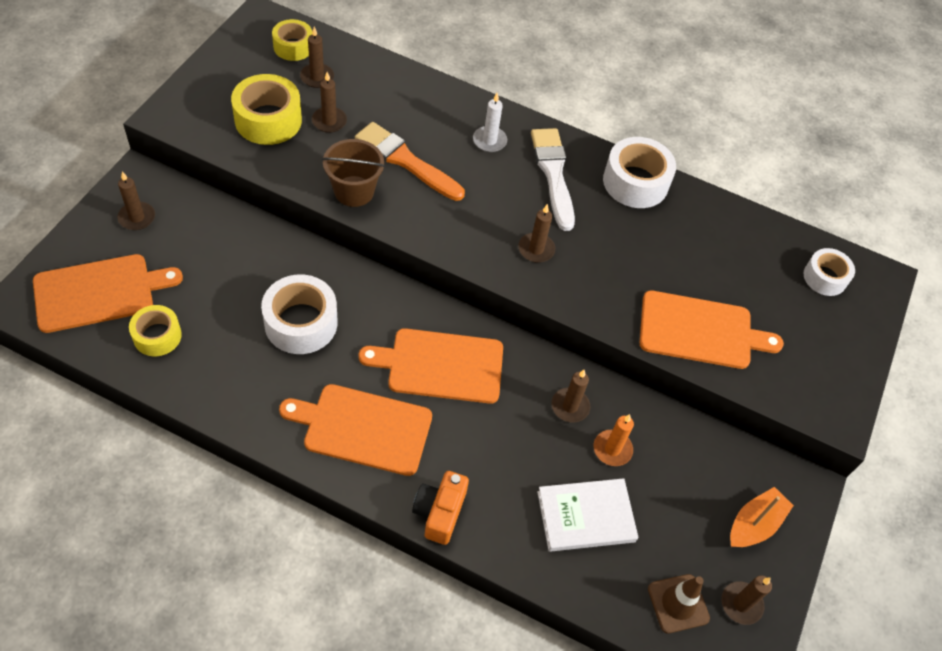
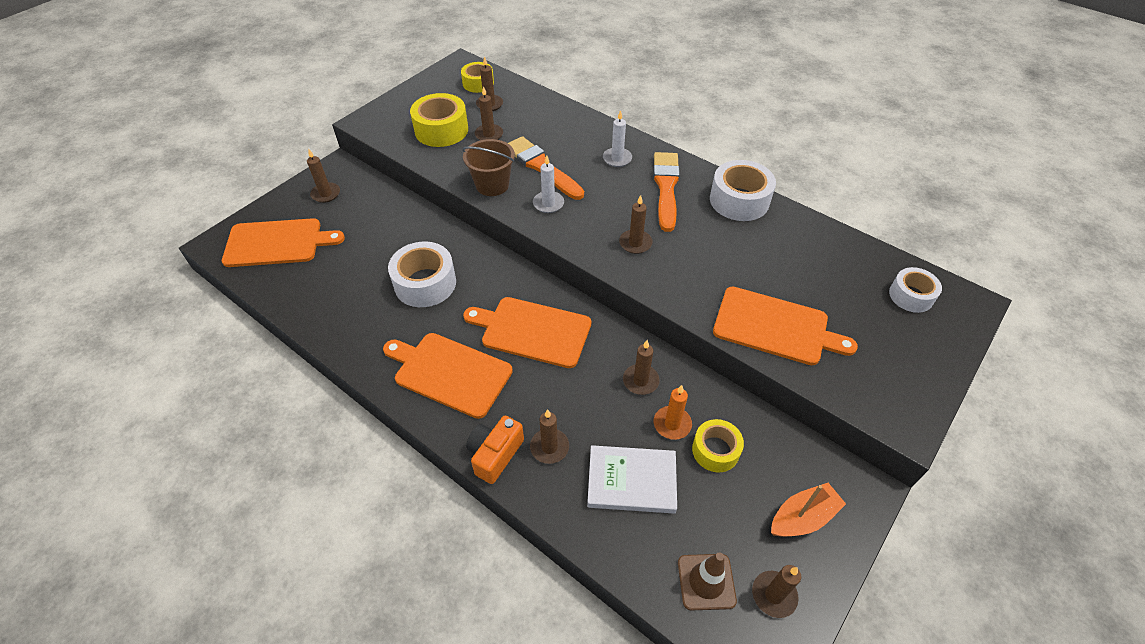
camera: 20 degrees right, 5 degrees down
yellow tape [129,305,182,356] -> yellow tape moved to [692,419,744,472]
white brush [531,128,575,231] -> orange brush [653,152,680,232]
none -> brown candle [530,409,569,464]
none -> white candle [533,155,564,213]

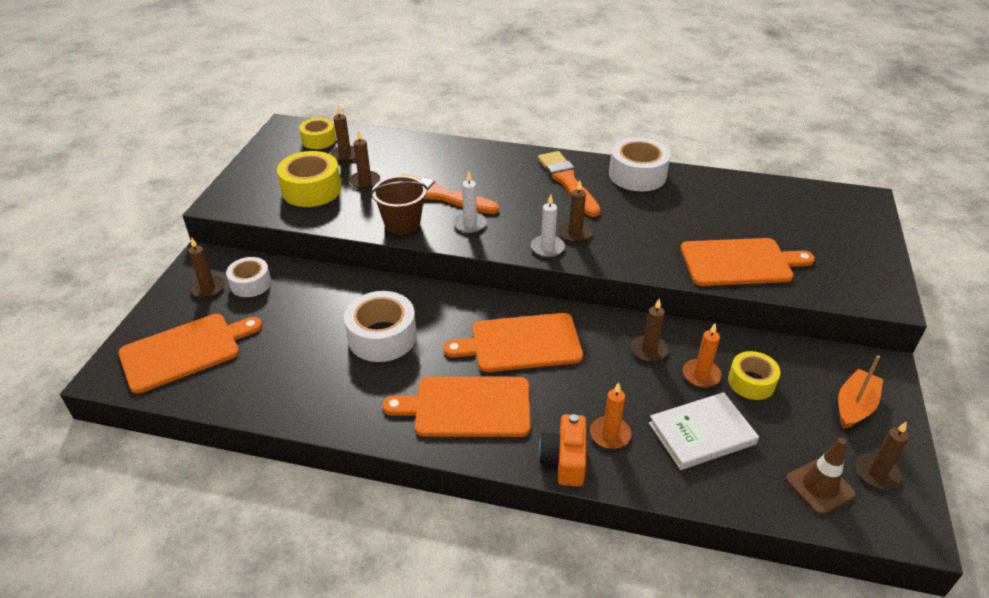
camera: 25 degrees left, 10 degrees down
brown candle [530,409,569,464] -> orange candle [590,382,631,449]
white candle [603,110,632,167] -> white candle moved to [531,194,565,257]
white tape [889,267,942,313] -> white tape moved to [226,257,271,297]

